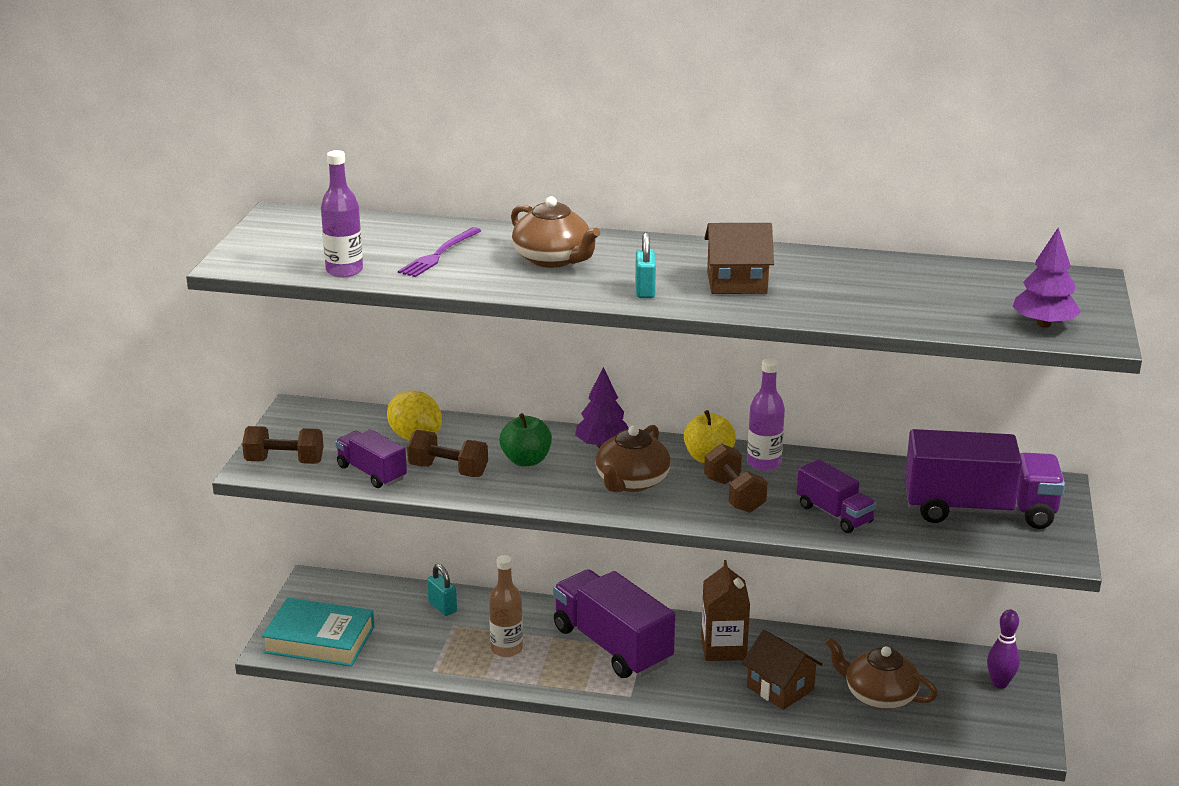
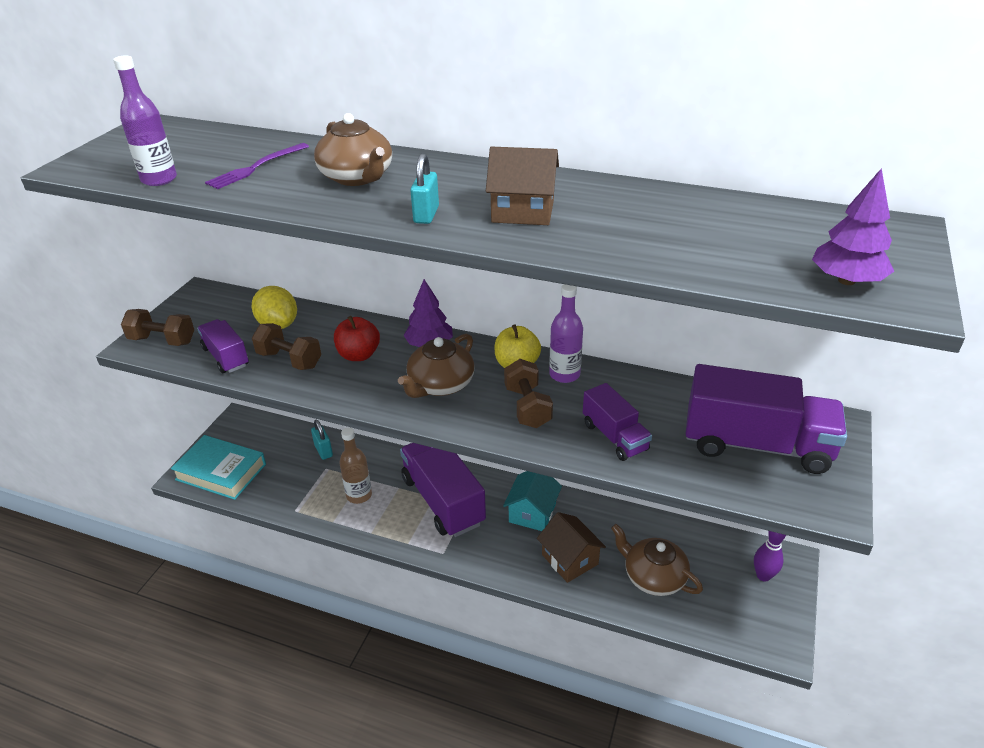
camera: 10 degrees right, 10 degrees up
green apple [500,413,552,466] -> red apple [334,316,380,361]
brown carton [701,560,750,661] -> turquoise house [503,471,562,531]

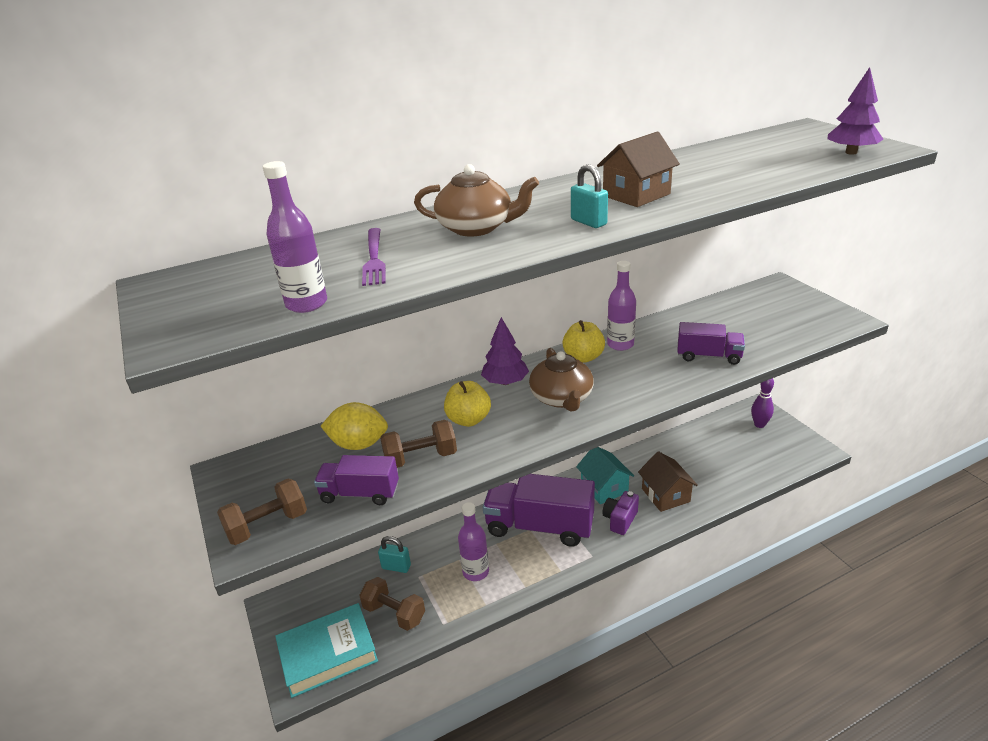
camera: 45 degrees left, 5 degrees down
red apple [334,316,380,361] -> yellow apple [444,381,491,427]
brown bottle [339,428,372,504] -> purple bottle [458,502,489,581]
brown dumbbell [504,359,553,428] -> brown dumbbell moved to [359,577,425,631]
brown house [537,512,606,583] -> brown house turned 60 degrees clockwise [638,451,698,512]
brown teapot [611,524,703,596] -> none
purple truck [686,364,847,474] -> none
none -> purple camera [602,491,639,535]

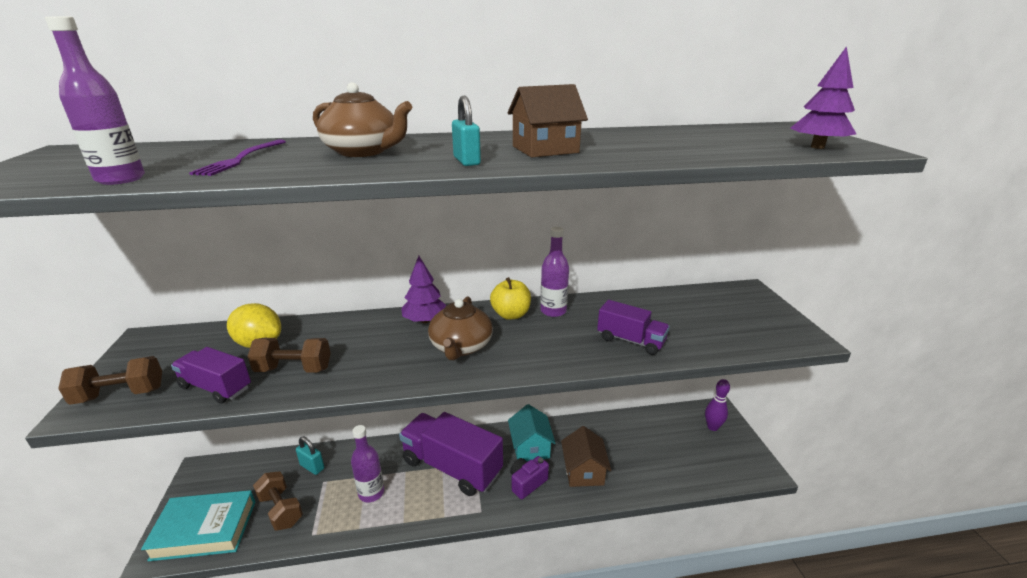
camera: 15 degrees right, 5 degrees down
yellow apple [444,381,491,427] -> none

